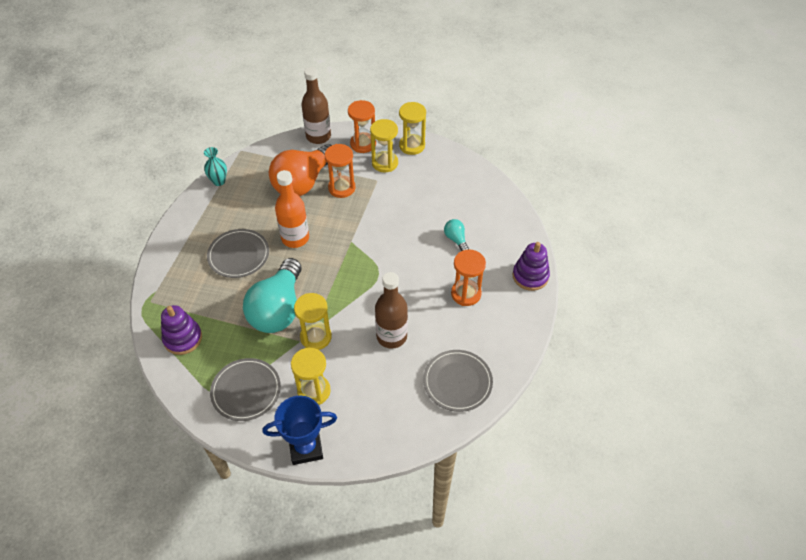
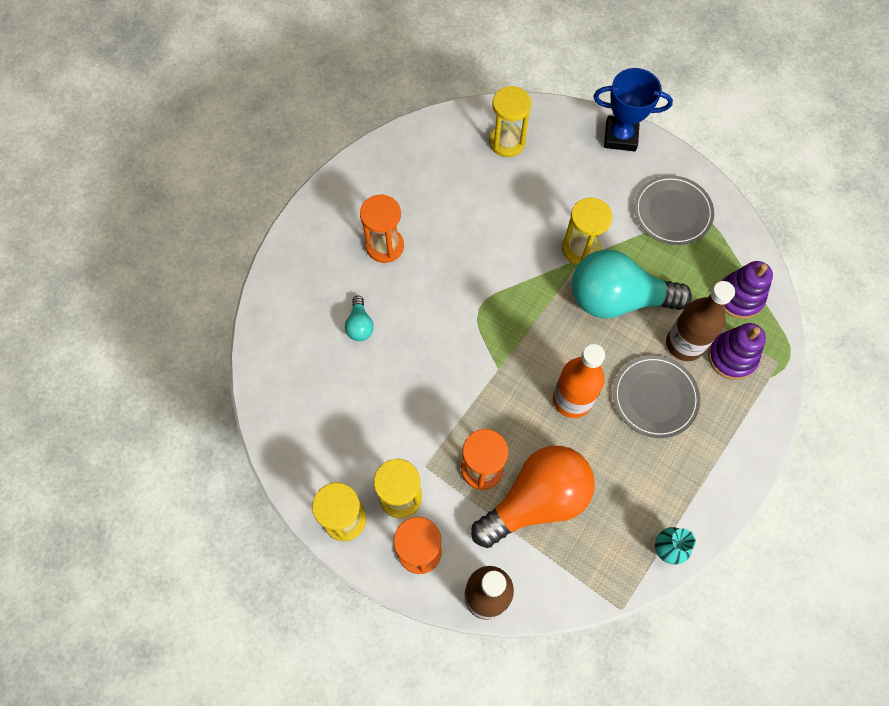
camera: 160 degrees left, 15 degrees up
turquoise light bulb [243,258,302,333] -> turquoise light bulb turned 120 degrees counterclockwise [572,249,692,319]
yellow hourglass [291,348,331,405] -> yellow hourglass moved to [489,86,532,157]
brown bottle [375,272,408,349] -> brown bottle moved to [666,281,735,361]
grey plate [423,350,493,412] -> none
purple stacking toy [513,242,550,291] -> purple stacking toy moved to [708,323,766,380]

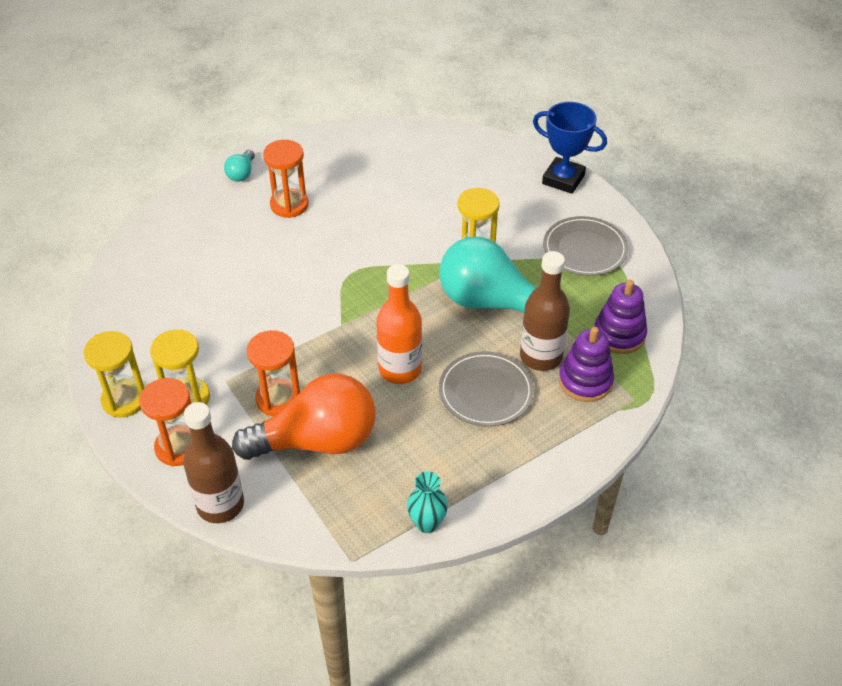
camera: 20 degrees right, 20 degrees down
turquoise light bulb [345,296,374,341] -> turquoise light bulb moved to [224,150,255,182]
yellow hourglass [489,86,532,157] -> none

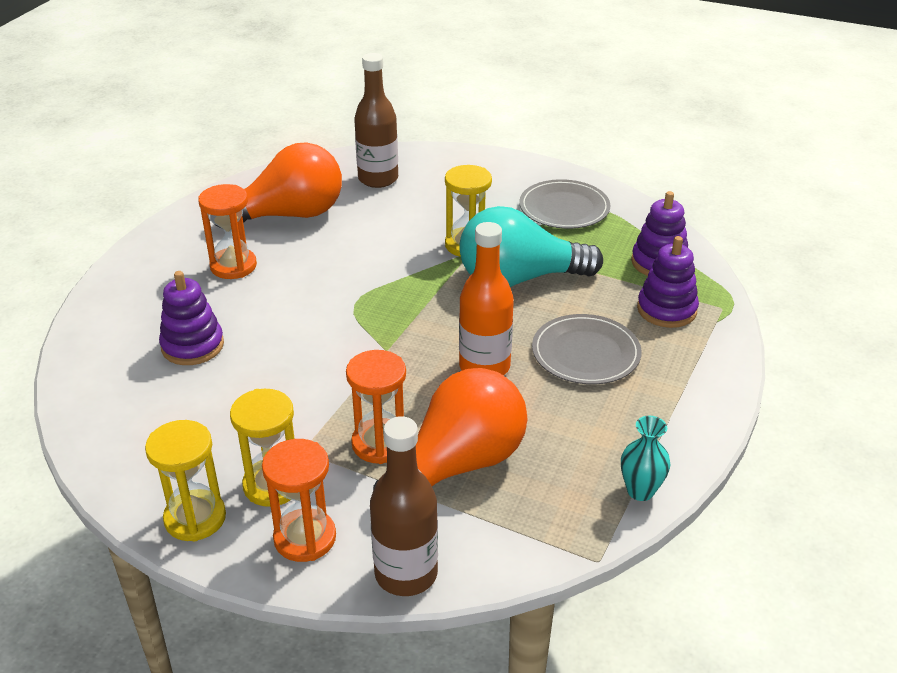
camera: 30 degrees left, 10 degrees down
turquoise light bulb [224,150,255,182] -> none
brown bottle [520,251,570,371] -> brown bottle moved to [354,53,398,188]
blue trophy [533,102,607,194] -> none
none -> purple stacking toy [159,271,224,365]
none -> orange light bulb [210,142,342,229]

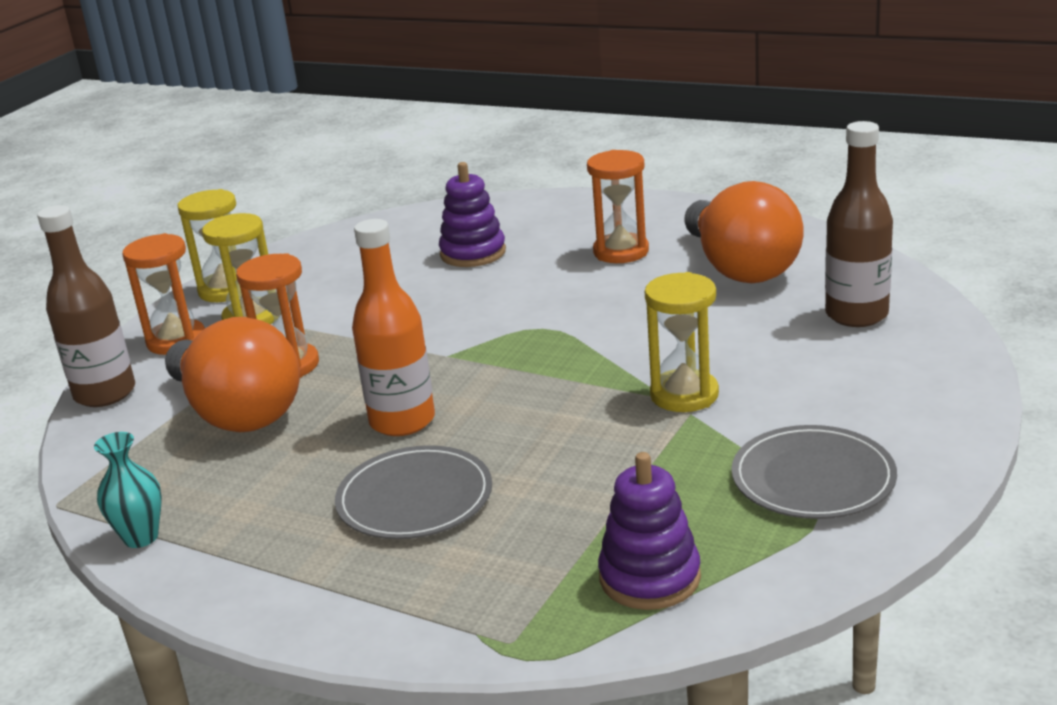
camera: 95 degrees right, 10 degrees down
turquoise light bulb [459,206,603,287] -> none
purple stacking toy [637,236,699,328] -> none

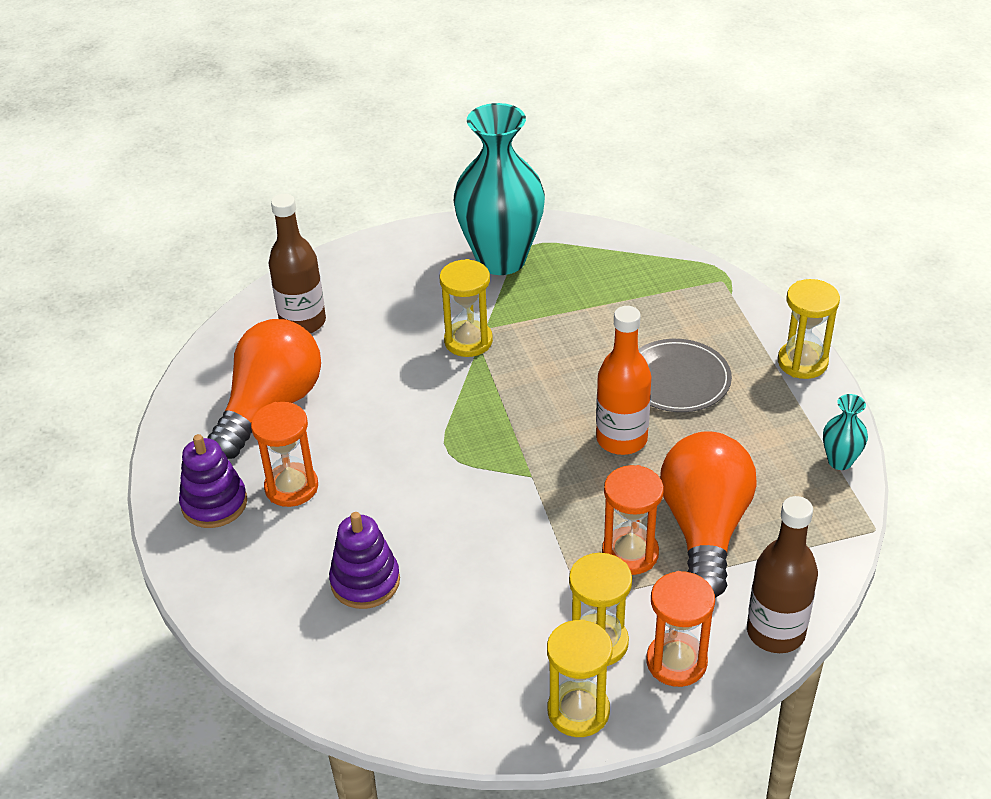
camera: 135 degrees left, 15 degrees up
purple stacking toy [598,452,701,610] -> purple stacking toy moved to [179,434,247,528]
grey plate [731,425,897,519] -> turquoise vase [454,103,545,275]
none -> yellow hourglass [778,279,840,379]

